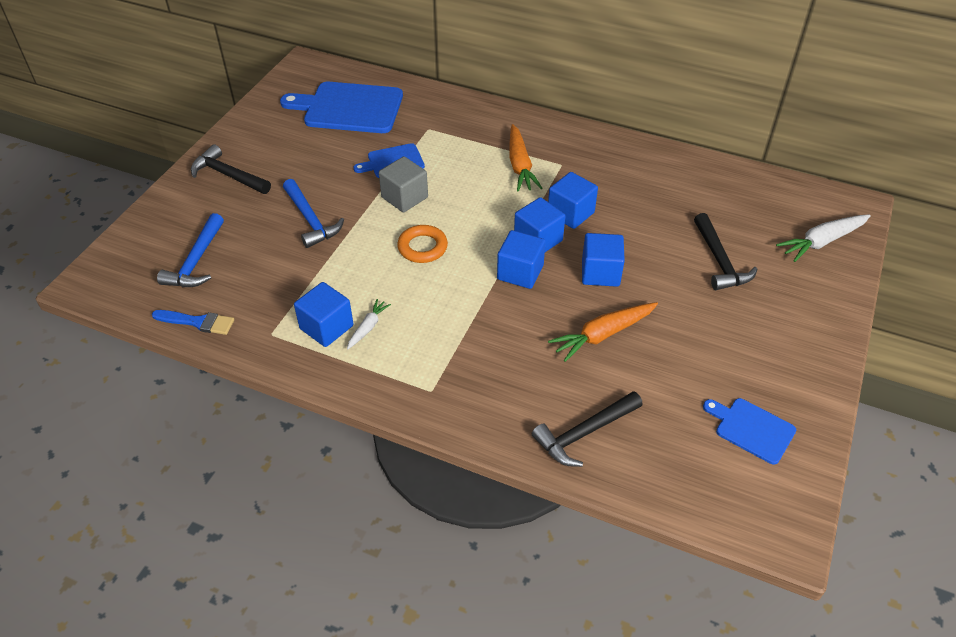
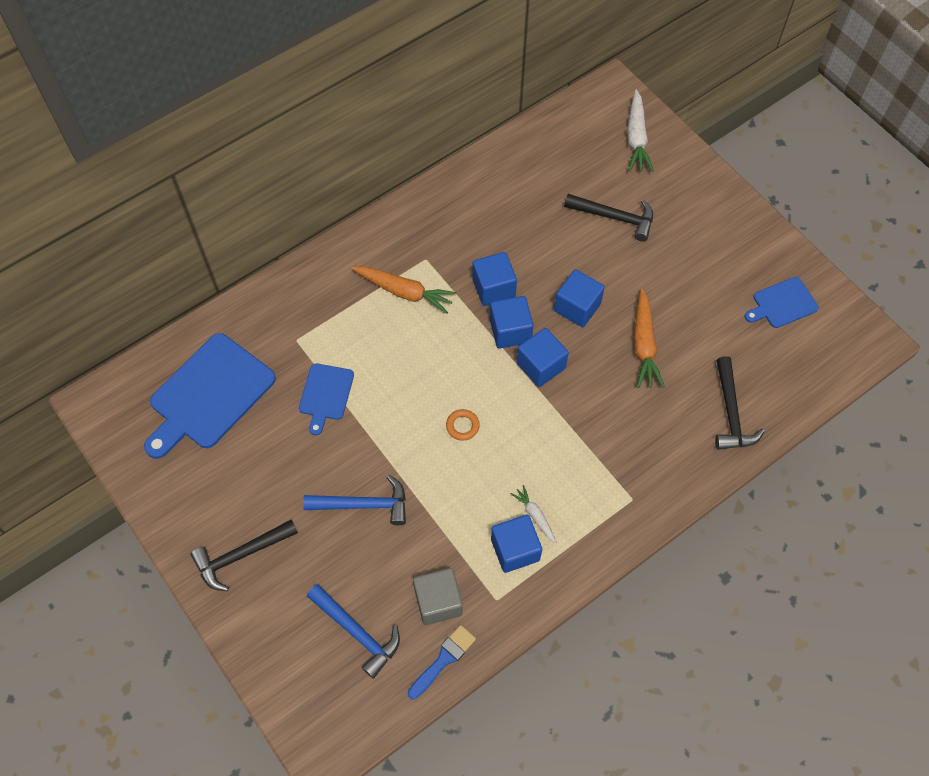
camera: 60 degrees left, 15 degrees up
grey cube [379,156,428,212] -> grey cube moved to [413,568,462,625]
orange ring [397,225,448,263] -> orange ring [446,409,480,441], size x0.65

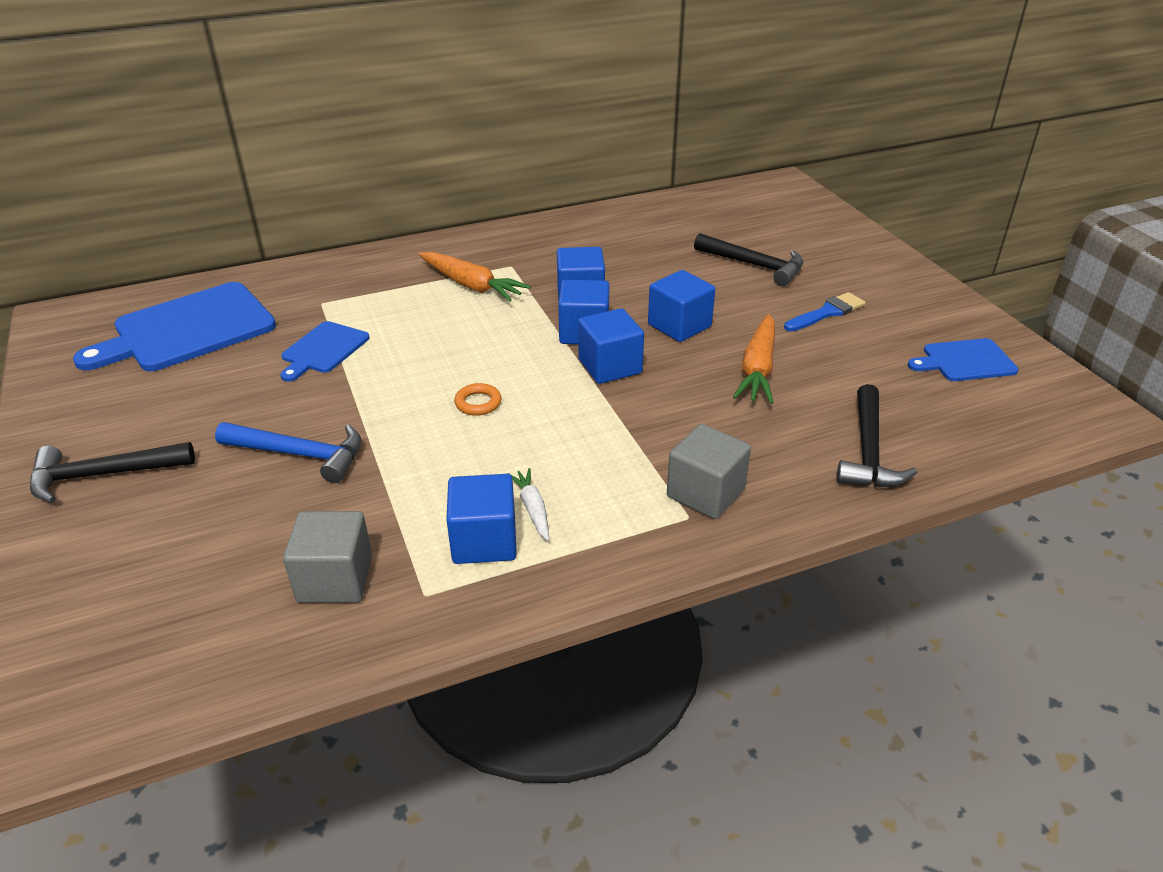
camera: 15 degrees right, 25 degrees down
blue hammer [307,584,400,679] -> none
blue brush [408,625,476,699] -> blue brush moved to [784,292,866,331]
white carrot [627,90,654,172] -> none
none -> grey cube [667,424,751,519]

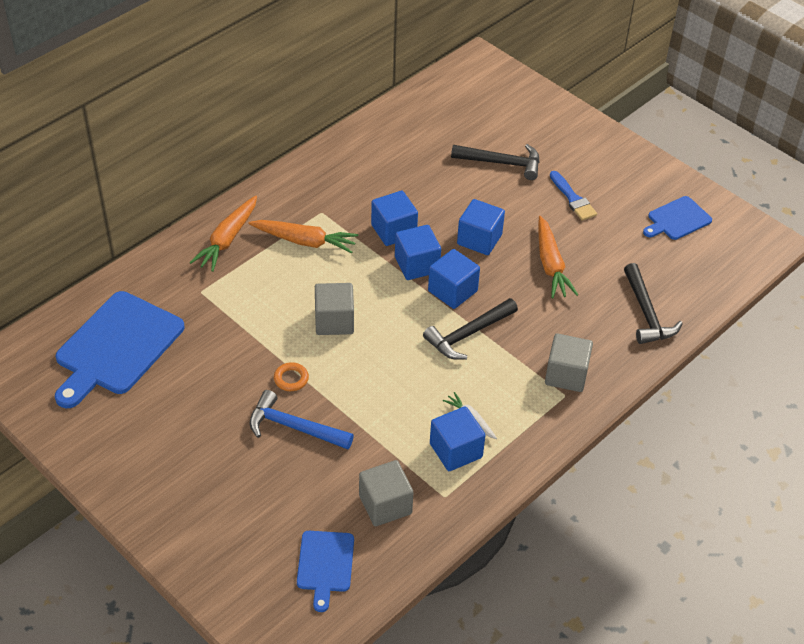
camera: 25 degrees left, 10 degrees up
black hammer [30,442,195,503] -> black hammer moved to [423,298,518,360]
blue hammer [215,422,361,483] -> blue hammer turned 150 degrees counterclockwise [250,390,354,449]
blue cutting board [280,321,370,381] -> blue cutting board moved to [297,531,354,612]
orange ring [454,383,501,416] -> orange ring moved to [274,362,309,391]
blue brush [784,292,866,331] -> blue brush turned 120 degrees clockwise [550,171,597,221]
none -> orange carrot [189,196,257,272]
none -> grey cube [315,283,354,335]

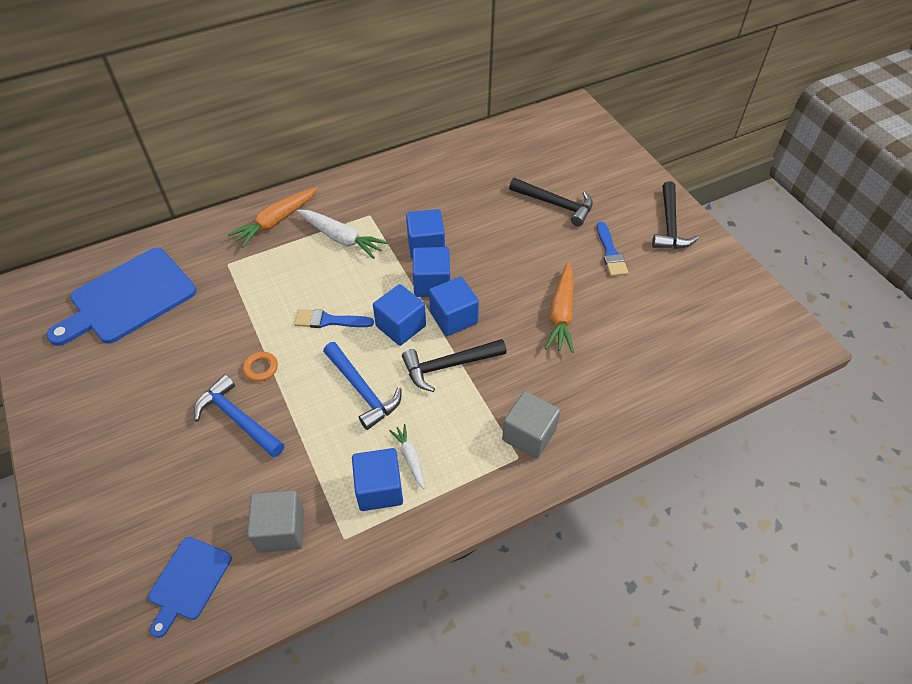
camera: 20 degrees right, 5 degrees up
orange carrot [249,220,358,254] -> white carrot [297,210,388,259]
grey cube [315,283,354,335] -> blue brush [294,309,374,328]
blue cube [457,199,505,255] -> blue cube moved to [373,284,426,346]
black hammer [624,263,683,344] -> black hammer moved to [652,181,699,249]
blue cutting board [643,196,712,240] -> none
none -> blue hammer [323,342,401,430]

